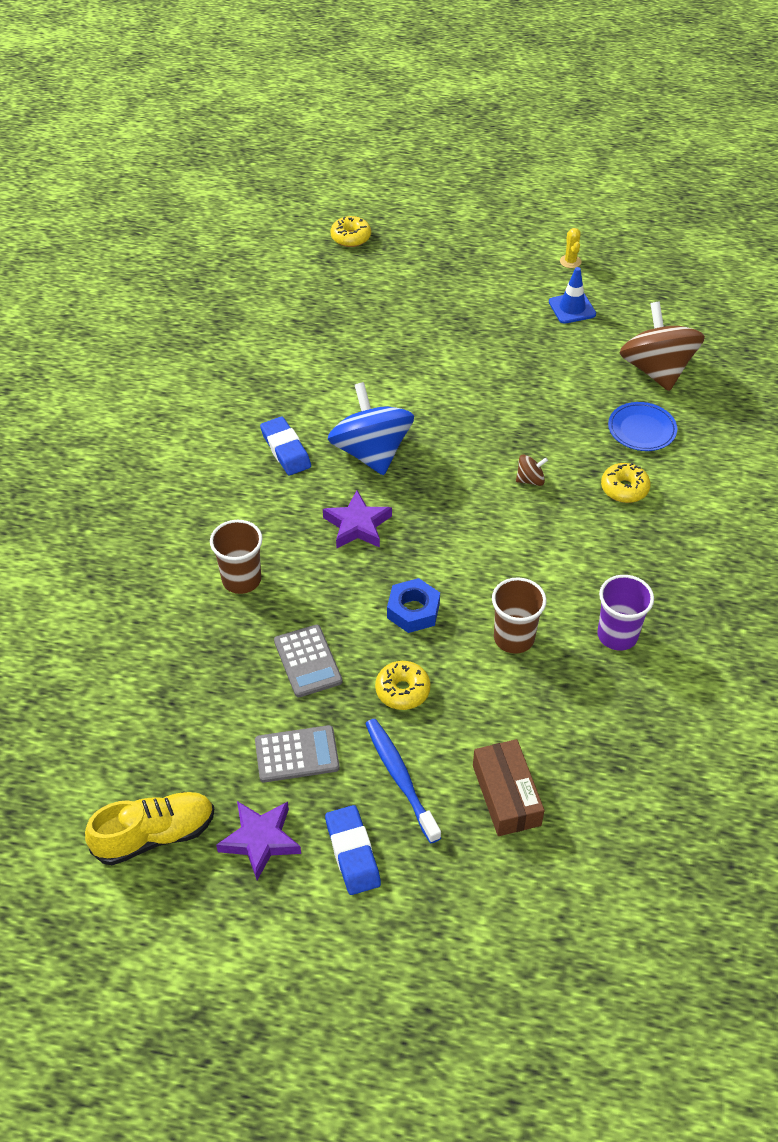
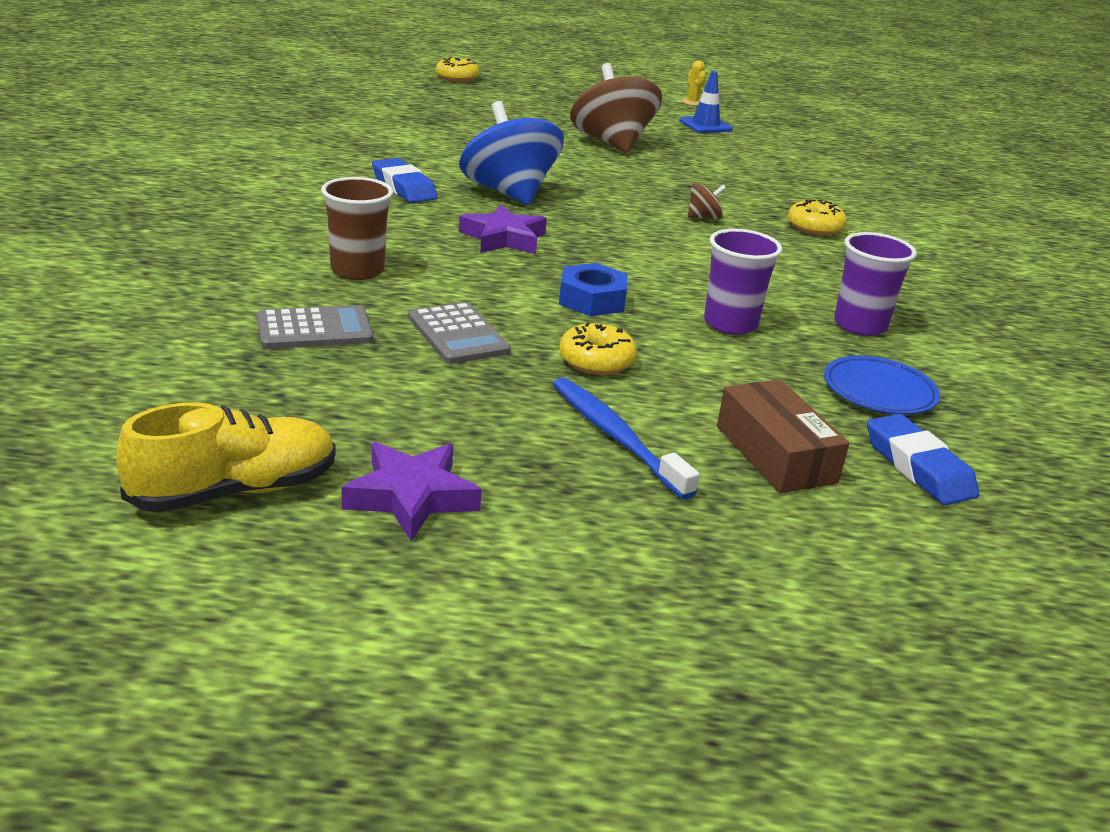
camera: 10 degrees left, 20 degrees down
grey calculator [255,725,340,782] -> grey calculator moved to [257,305,373,349]
blue eraser [325,805,381,895] -> blue eraser moved to [867,414,979,505]
brown cup [492,577,547,654] -> purple cup [704,229,782,335]
blue plate [608,402,677,451] -> blue plate moved to [824,356,940,414]
brown spinning top [620,302,705,391] -> brown spinning top moved to [570,63,662,153]

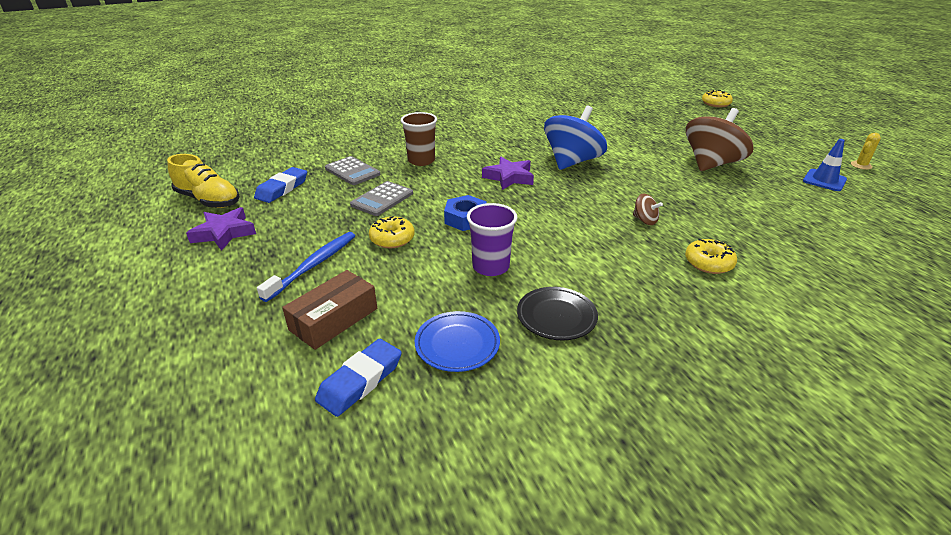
camera: 65 degrees right, 5 degrees up
blue eraser [372,158,438,203] -> blue eraser moved to [254,167,307,203]
purple cup [834,232,917,336] -> black plate [517,287,598,340]

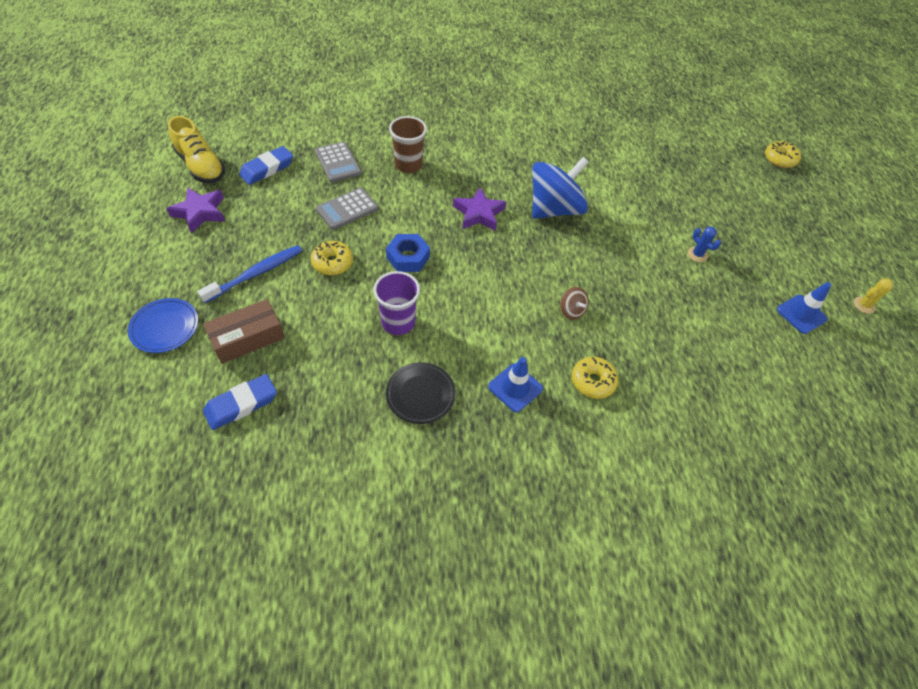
camera: 15 degrees right, 20 degrees up
blue plate [415,311,500,372] -> blue plate moved to [128,298,198,353]
brown spinning top [686,108,754,171] -> blue cactus [688,227,721,262]
none -> blue traffic cone [488,357,543,412]

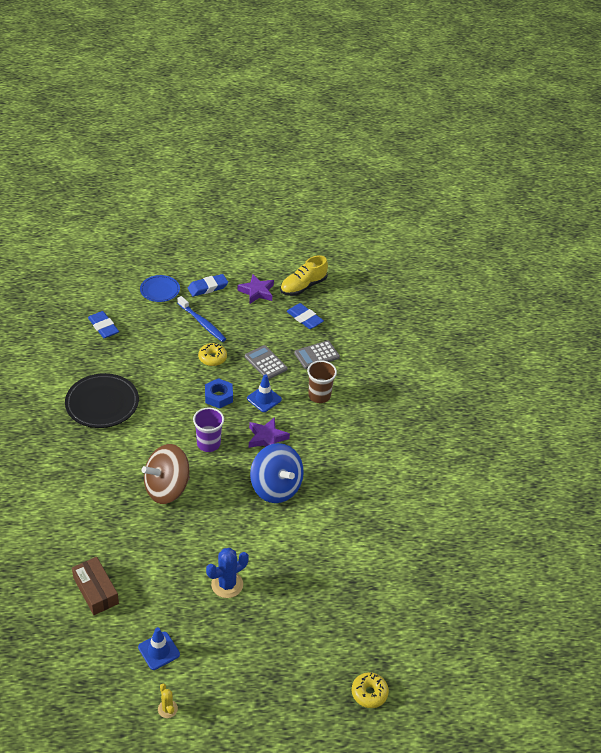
camera: 90 degrees right, 10 degrees down
brown box [203,299,285,364] -> brown box moved to [72,557,119,615]
purple cup [373,271,420,335] -> purple cup moved to [193,408,224,452]
black plate [386,362,456,424] -> black plate [65,373,139,428], size x1.65
blue traffic cone [488,357,543,412] -> blue traffic cone moved to [247,374,282,412]
brown spinning top [560,287,589,320] -> brown spinning top [142,444,190,504], size x2.41
yellow donut [572,357,618,399] -> none
blue cactus [688,227,721,262] -> blue cactus [206,548,249,598], size x1.77
none -> blue eraser [188,274,228,297]

